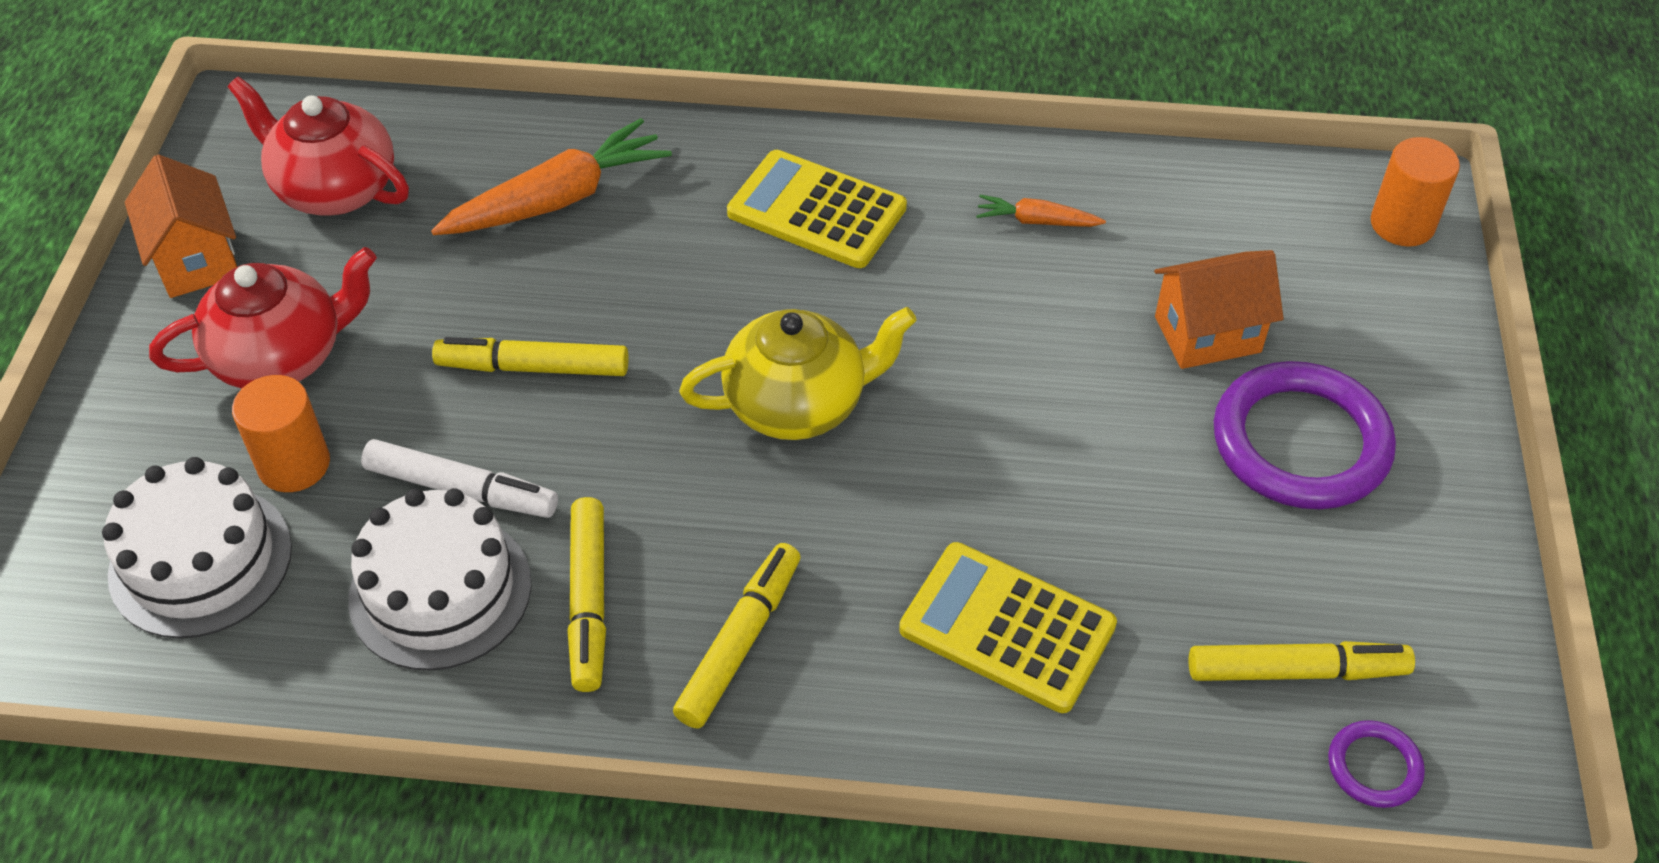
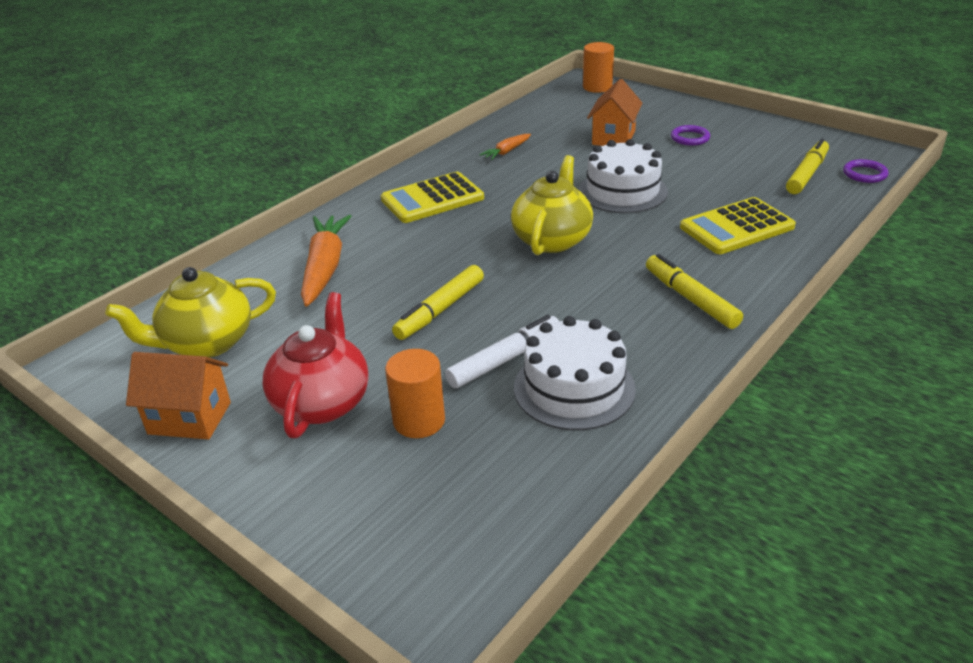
camera: 55 degrees left, 15 degrees down
white cake [102,457,292,639] -> white cake moved to [579,139,668,213]
red teapot [228,76,409,215] -> yellow teapot [105,267,276,358]
yellow marker [567,497,606,692] -> none
purple ring [1214,361,1396,509] -> purple ring [671,125,710,146], size x0.46

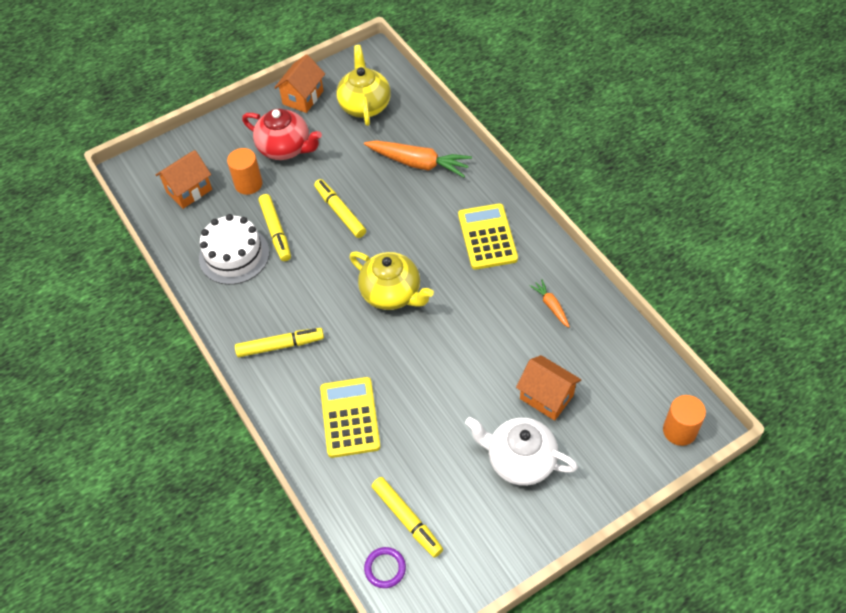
camera: 110 degrees right, 20 degrees up
white marker [445,315,559,388] -> yellow marker [259,194,291,261]
white cake [579,139,668,213] -> none
purple ring [671,125,710,146] -> white teapot [465,417,578,486]
none -> orange house [156,150,212,209]

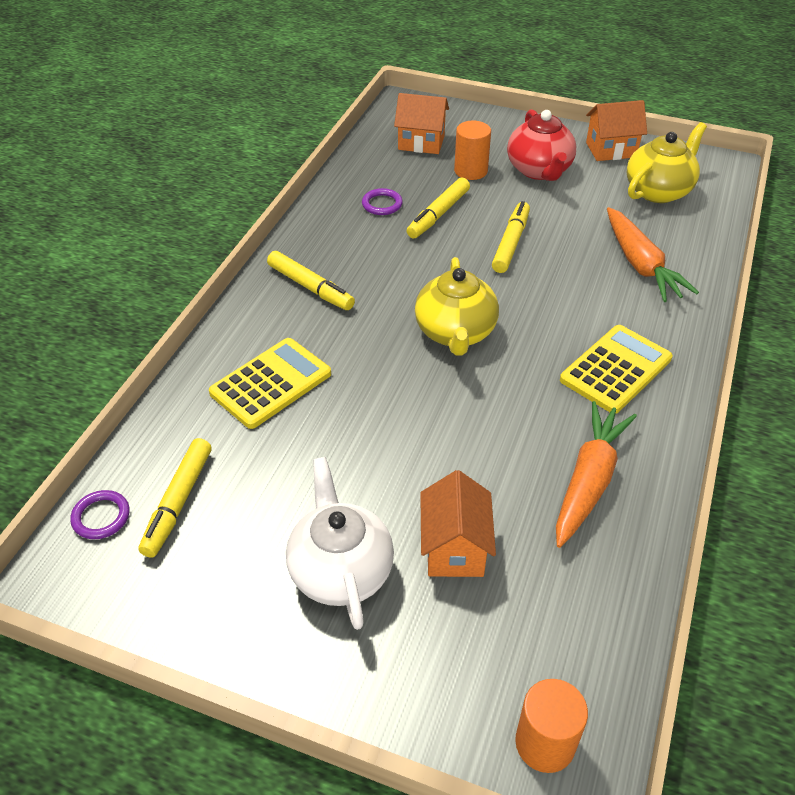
camera: 50 degrees right, 10 degrees down
white cake [199,214,269,285] -> purple ring [362,188,403,215]
orange carrot [529,279,570,328] -> orange carrot [556,401,637,548], size x1.97

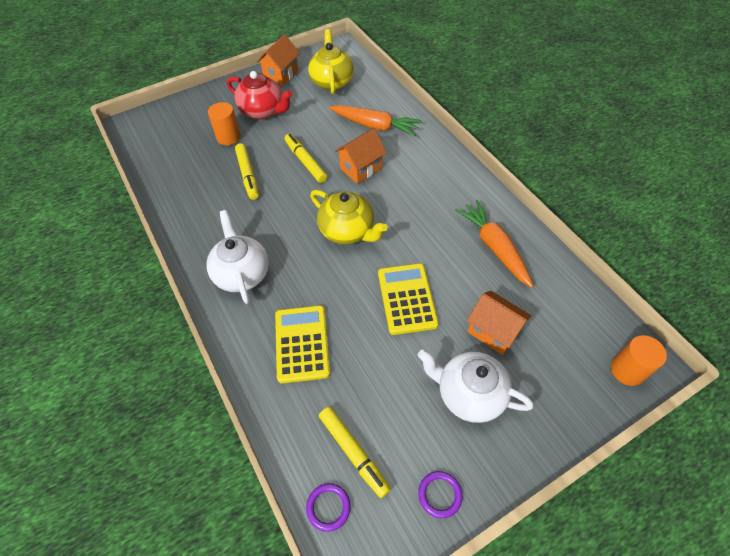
camera: 50 degrees left, 10 degrees up
yellow marker [267,251,355,310] -> white teapot [206,210,269,304]
purple ring [362,188,403,215] -> purple ring moved to [418,471,463,518]
orange house [394,93,449,154] -> orange house moved to [335,129,387,184]
yellow calculator [560,325,673,414] -> yellow calculator moved to [378,263,439,335]

